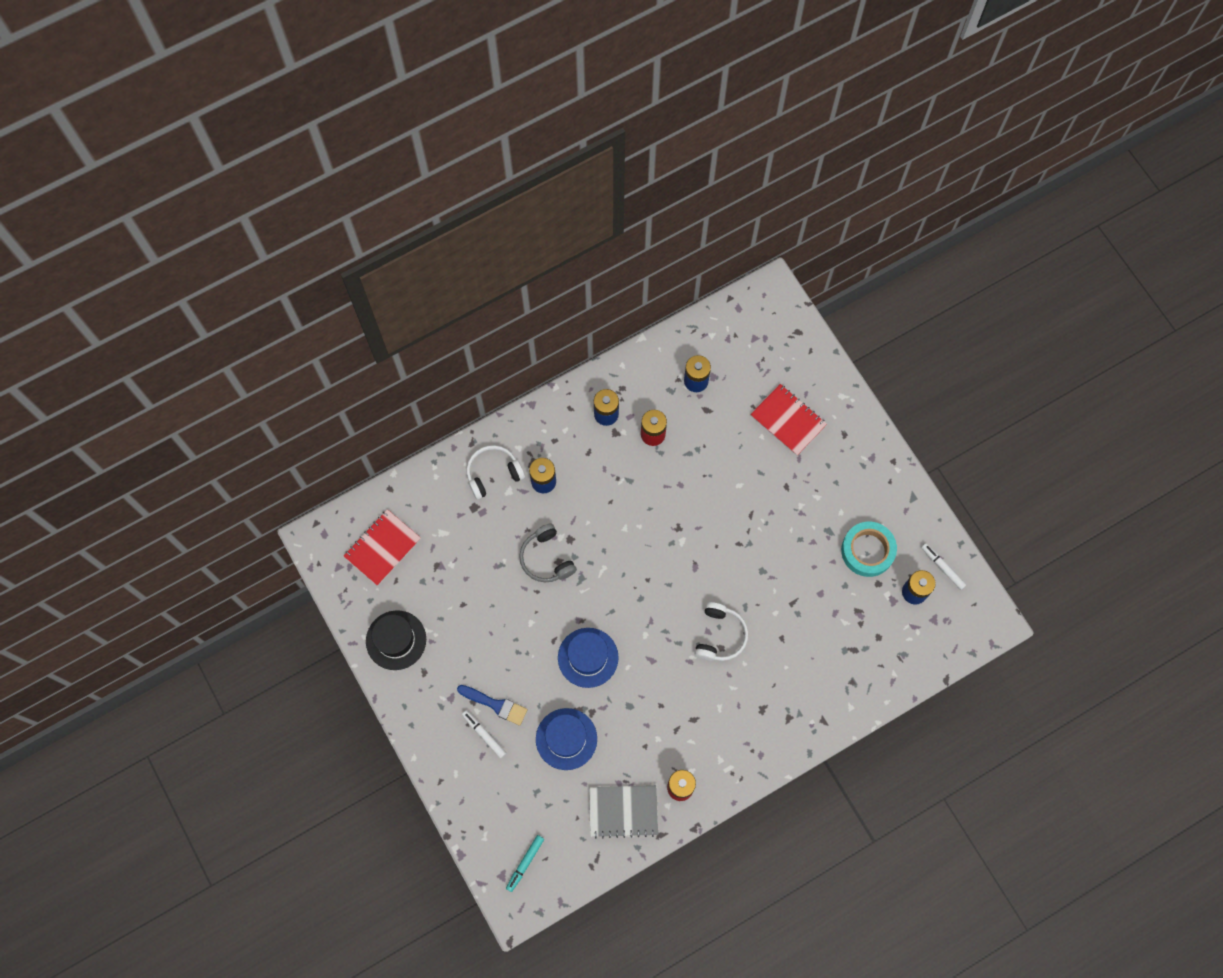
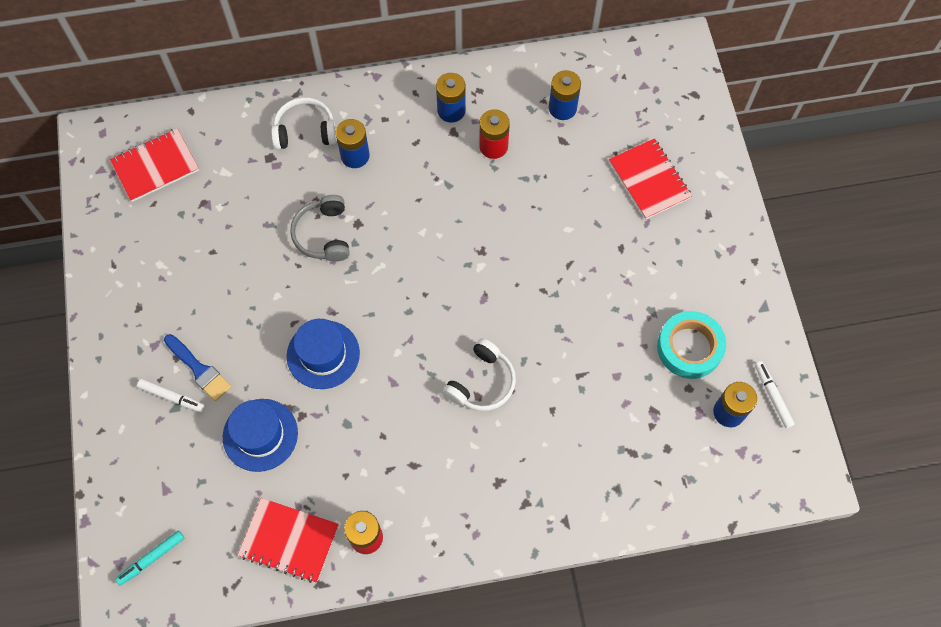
camera: 20 degrees right, 5 degrees down
black hat [366,610,426,670] -> none
white marker [462,710,506,758] -> white marker turned 135 degrees clockwise [137,379,205,412]
grey notebook [589,785,658,839] -> red notebook [238,498,339,583]

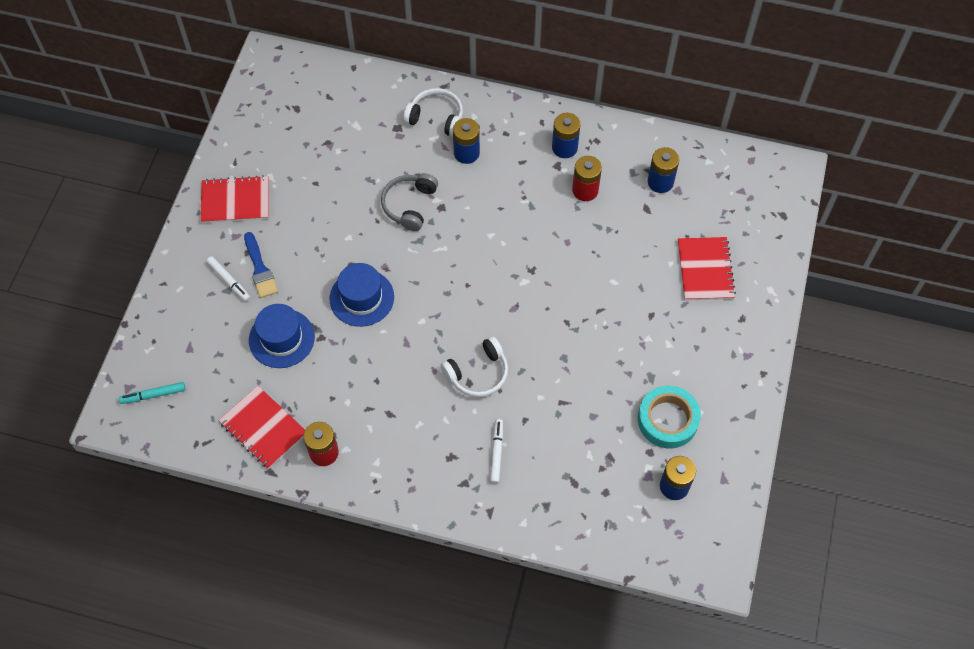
camera: 25 degrees right, 5 degrees down
red notebook [110,128,199,202] -> red notebook moved to [200,175,269,223]
white marker [755,361,795,428] -> white marker moved to [490,419,503,484]

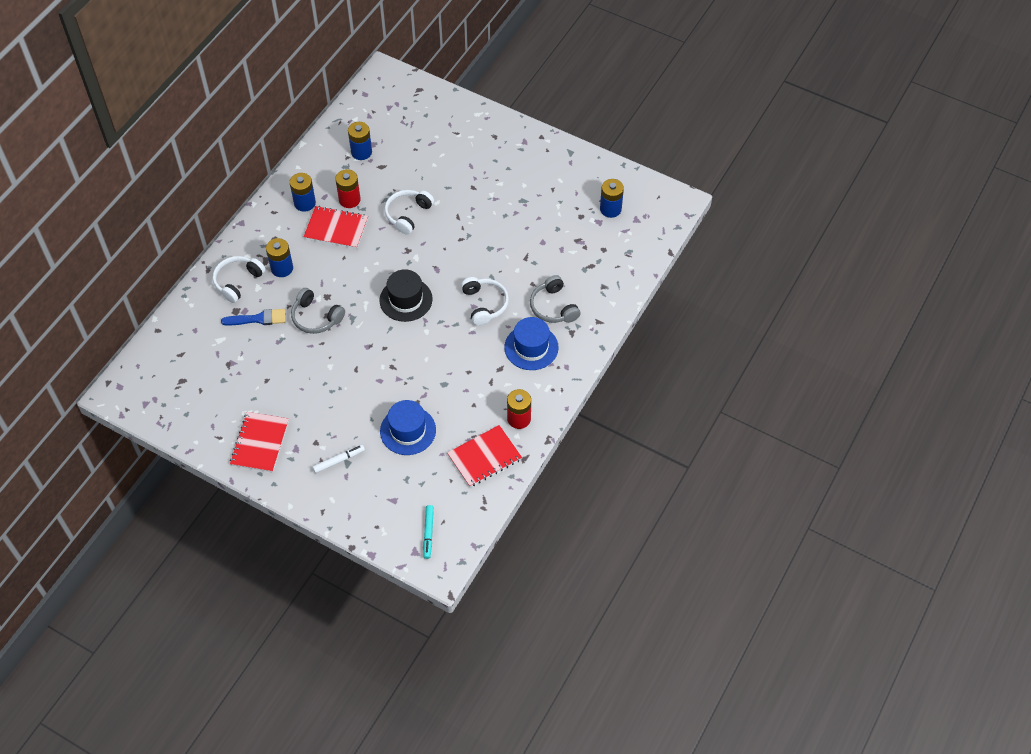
camera: 75 degrees left, 5 degrees down
blue brush [244,232,278,298] -> blue brush moved to [221,309,286,325]
blue hat [329,263,394,327] -> blue hat moved to [504,317,559,370]
white marker [490,419,503,484] -> grey headphones [530,275,581,323]
turquoise tape [638,386,701,448] -> none
red notebook [678,237,736,300] -> red notebook moved to [303,206,368,249]
none -> black hat [380,269,433,322]
none -> white headphones [385,190,434,235]

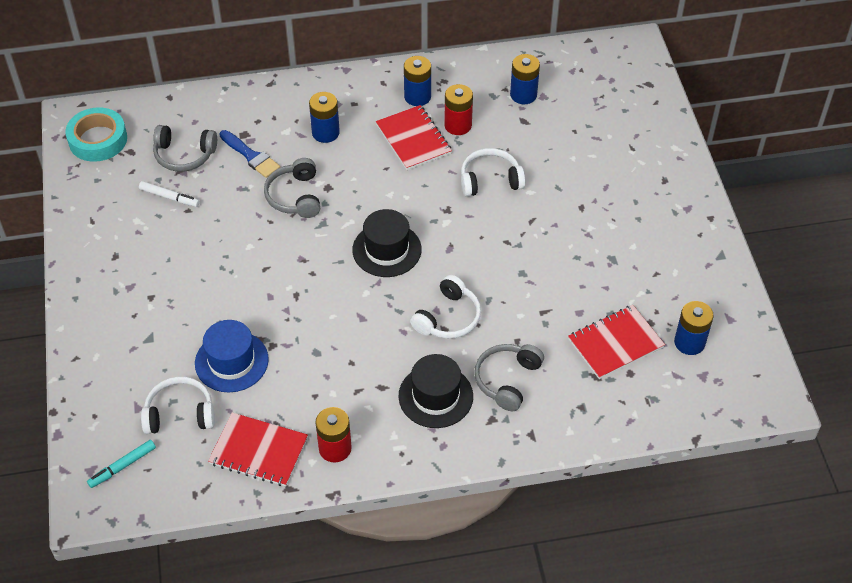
camera: 50 degrees right, 5 degrees down
white headphones [213,256,266,303] -> white headphones moved to [141,377,215,434]
red notebook [230,412,289,472] -> red notebook moved to [568,305,665,379]
white marker [312,445,365,473] -> white marker moved to [139,181,200,207]
blue hat [504,317,559,370] -> black hat [398,354,473,428]
none -> turquoise tape [65,107,127,162]
none -> grey headphones [153,125,217,172]

